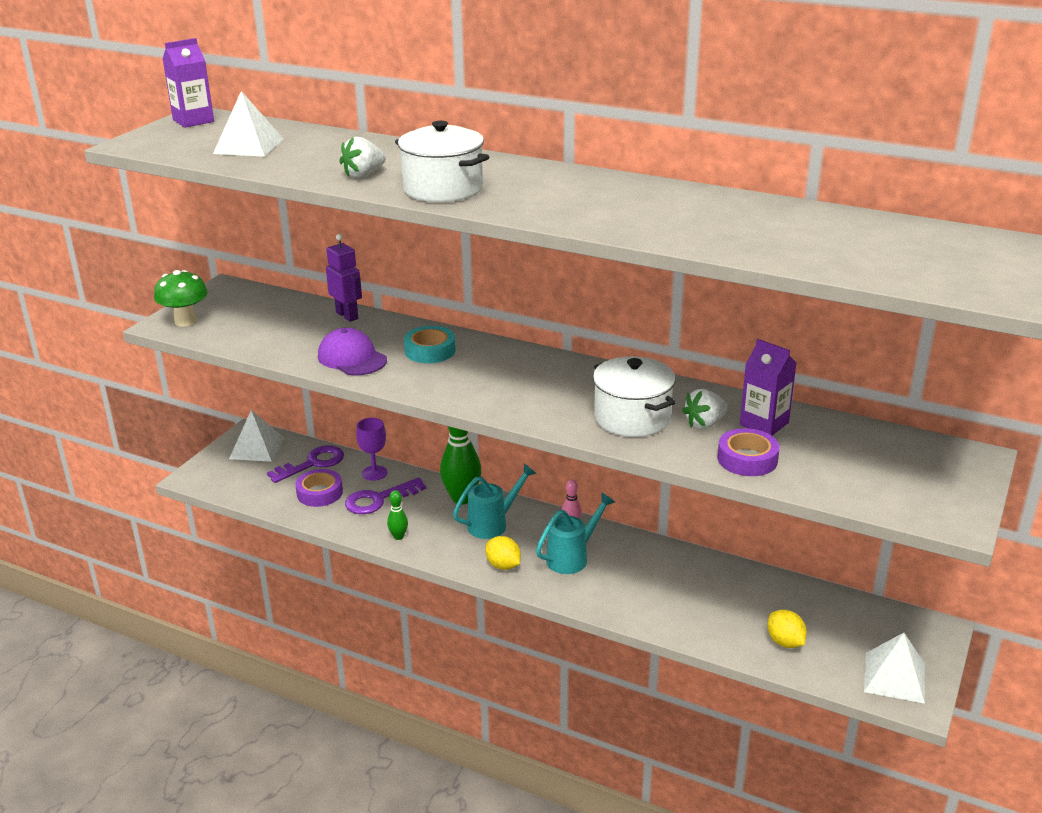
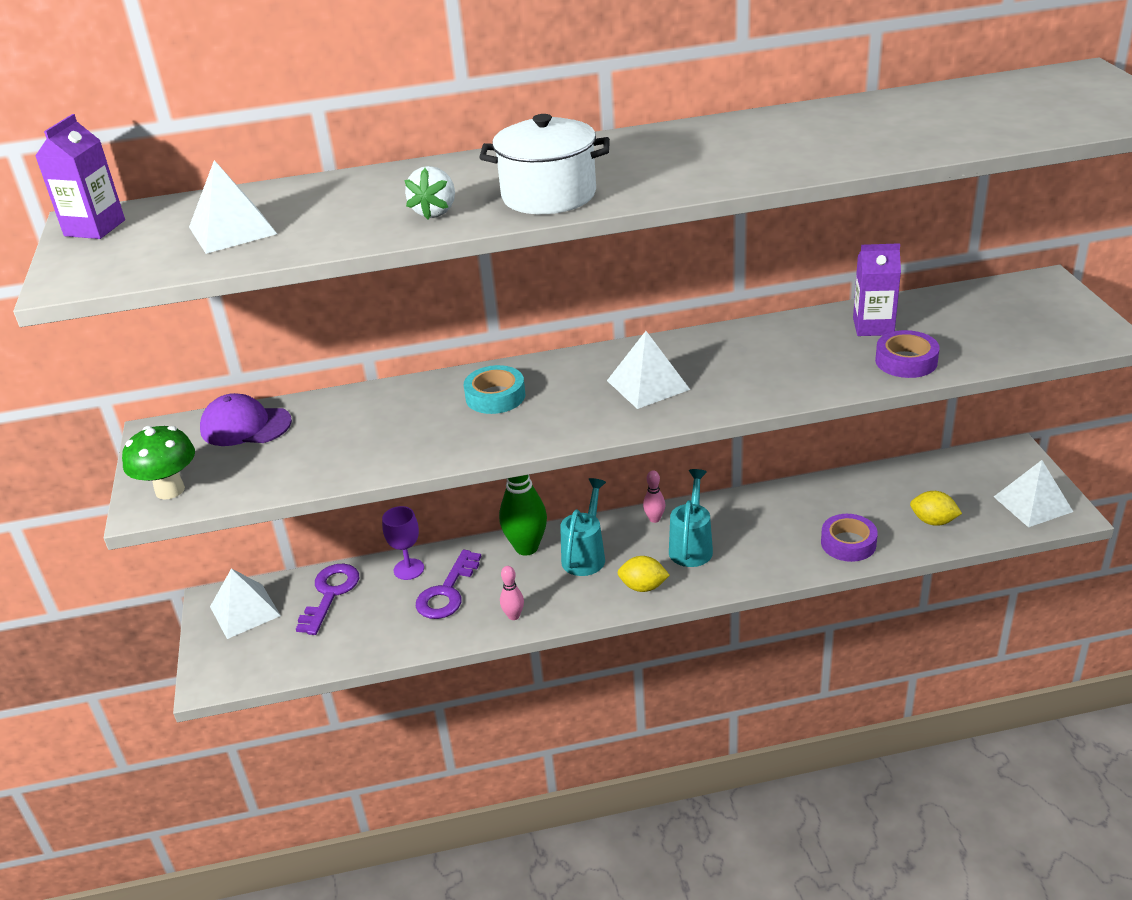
camera: 35 degrees left, 5 degrees up
purple tape [295,469,343,507] -> purple tape moved to [821,514,878,562]
purple cap [318,328,387,375] -> purple cap moved to [200,393,292,446]
purple robot [326,234,362,322] -> none
green bowling pin [387,490,408,540] -> pink bowling pin [500,566,524,620]
white pot [593,356,676,437] -> none
white strawberry [682,389,728,429] -> none
none -> white pyramid [607,331,690,409]

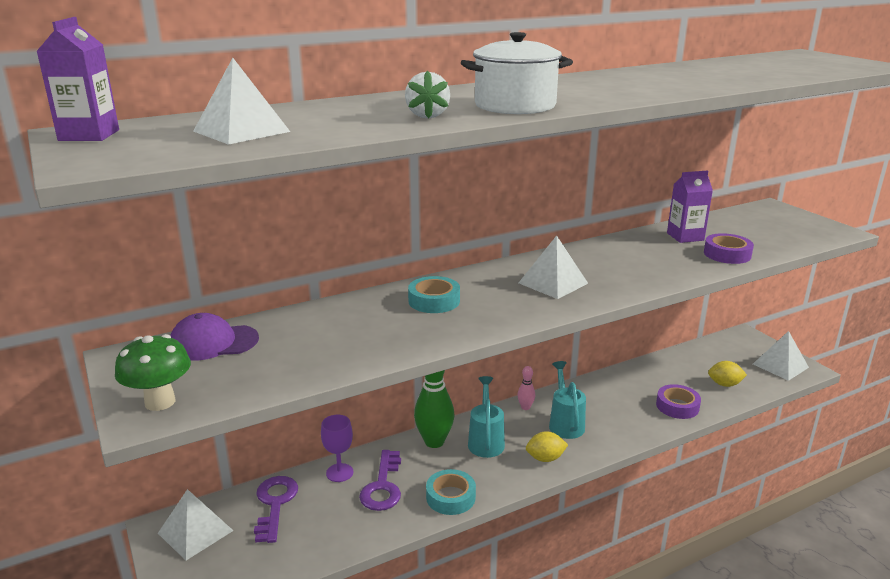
camera: 20 degrees left, 10 degrees down
pink bowling pin [500,566,524,620] -> turquoise tape [426,469,476,515]

